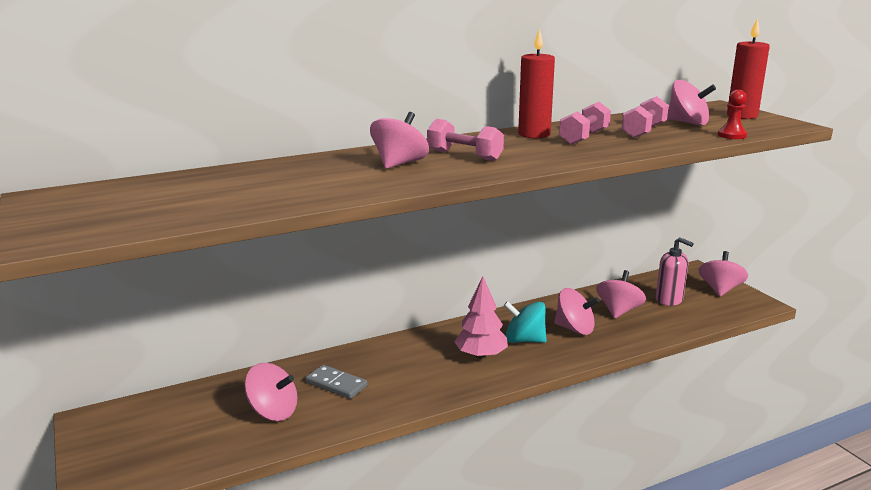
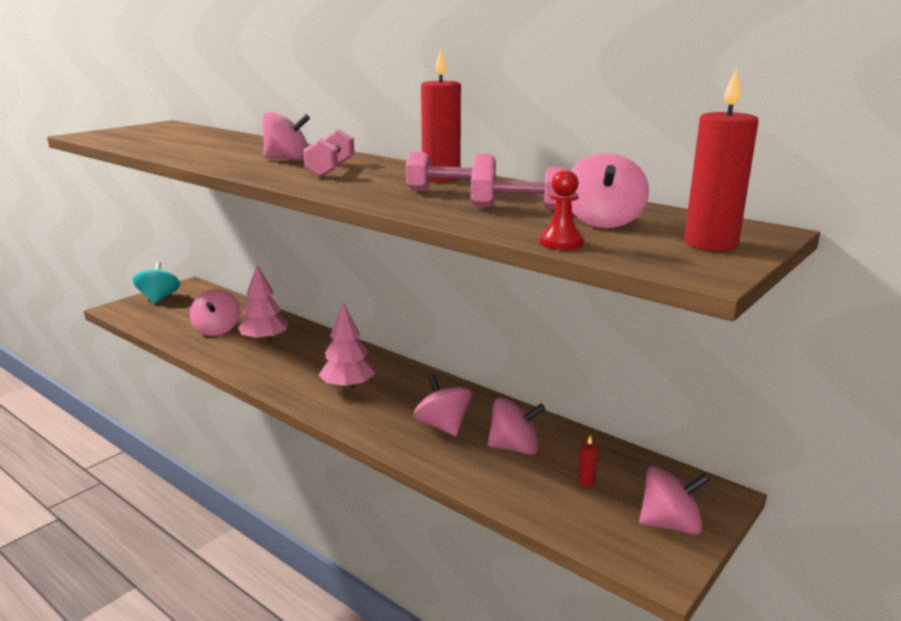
camera: 65 degrees right, 0 degrees up
grey domino [305,365,368,399] -> pink tree [238,265,288,343]
turquoise spinning top [504,301,547,343] -> turquoise spinning top moved to [133,262,180,304]
pink spinning top [554,288,600,335] -> pink spinning top turned 150 degrees clockwise [413,374,472,436]
pink soap dispenser [656,237,694,306] -> red candle [578,435,598,487]

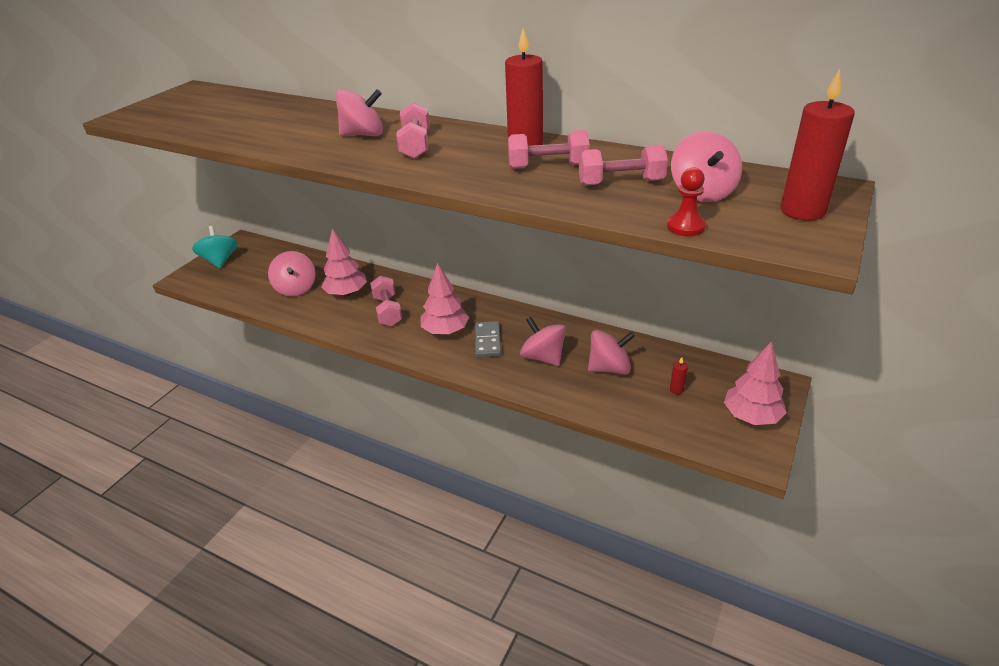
camera: 10 degrees left, 15 degrees up
pink spinning top [639,466,710,535] -> pink tree [724,342,787,425]
none -> pink dumbbell [370,275,402,326]
none -> grey domino [475,321,501,358]

